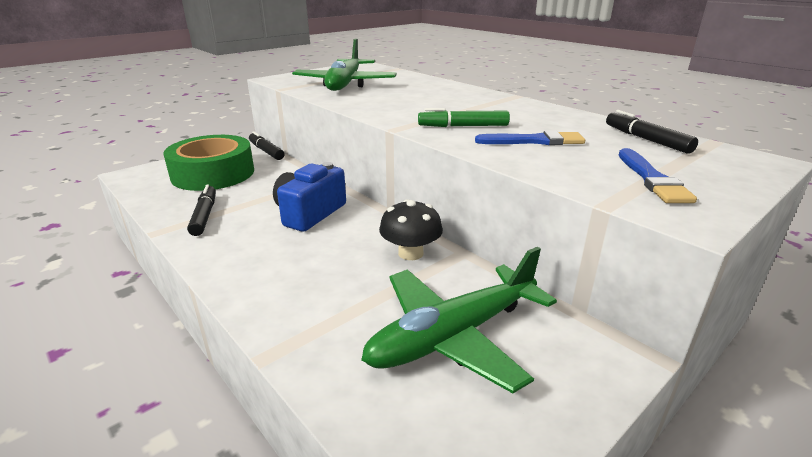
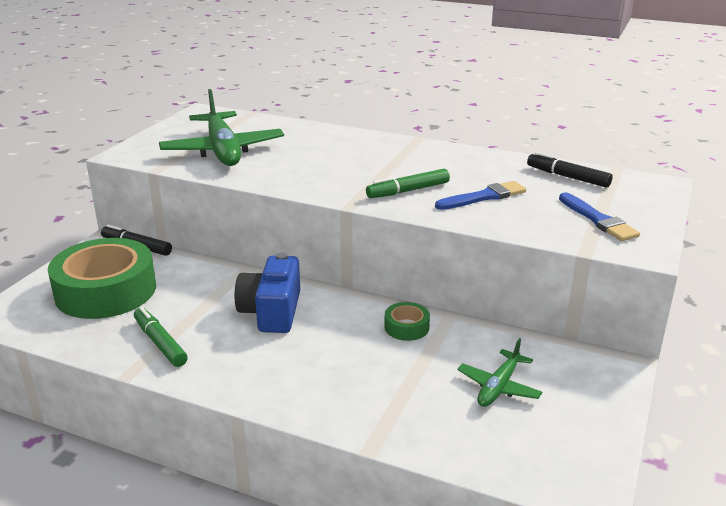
camera: 25 degrees left, 0 degrees up
black marker [187,184,216,236] -> green marker [134,306,188,367]
green plane [361,247,557,393] -> green plane [458,338,542,407], size x0.53
black mushroom [379,199,443,260] -> green tape [384,302,430,341]

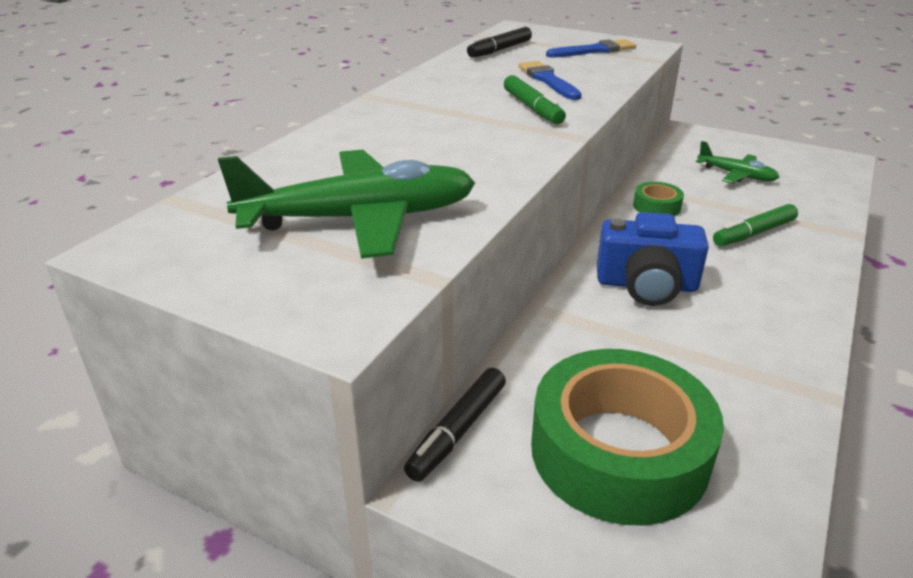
camera: 85 degrees left, 5 degrees up
green marker [134,306,188,367] -> green marker moved to [713,204,798,246]

